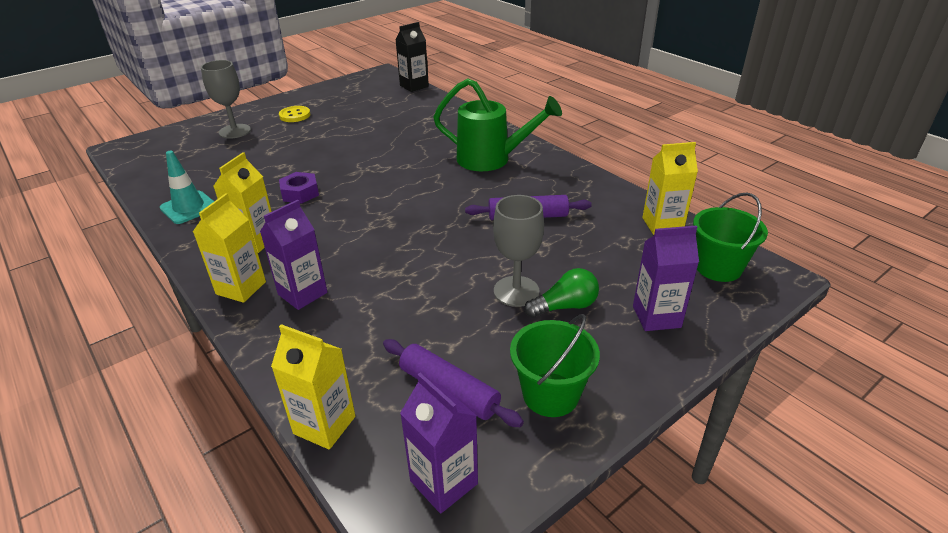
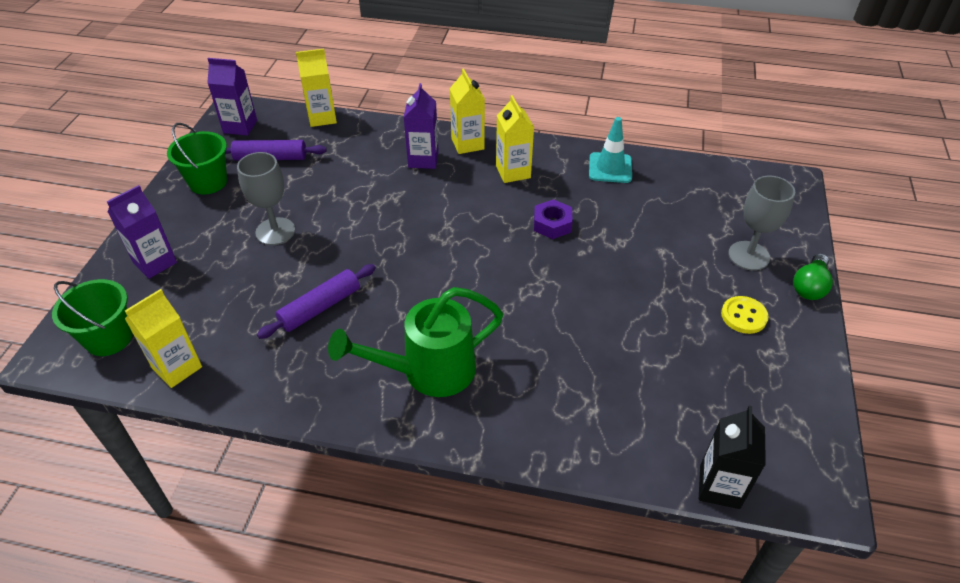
camera: 140 degrees right, 10 degrees up
green light bulb [524,268,599,318] -> green light bulb moved to [793,253,833,300]

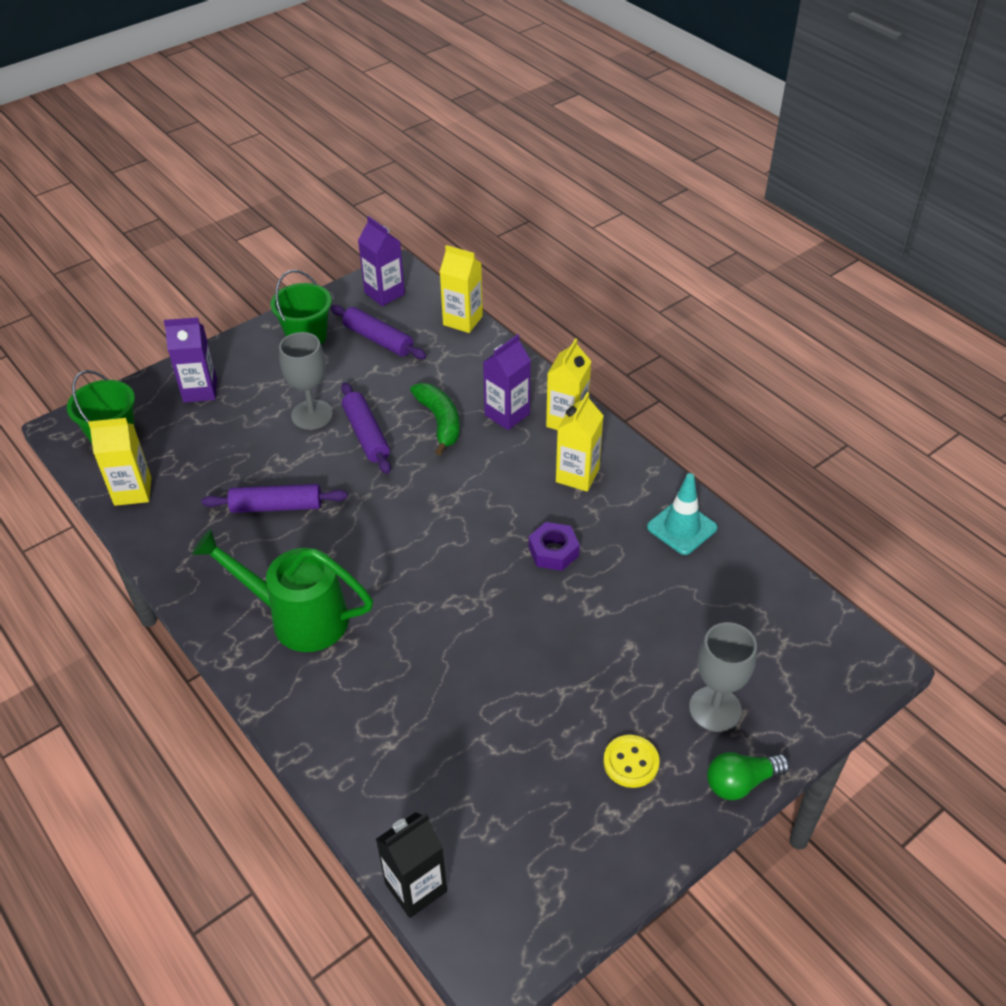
camera: 40 degrees right, 0 degrees up
none -> purple rolling pin [341,383,391,474]
none -> green banana [410,383,460,455]

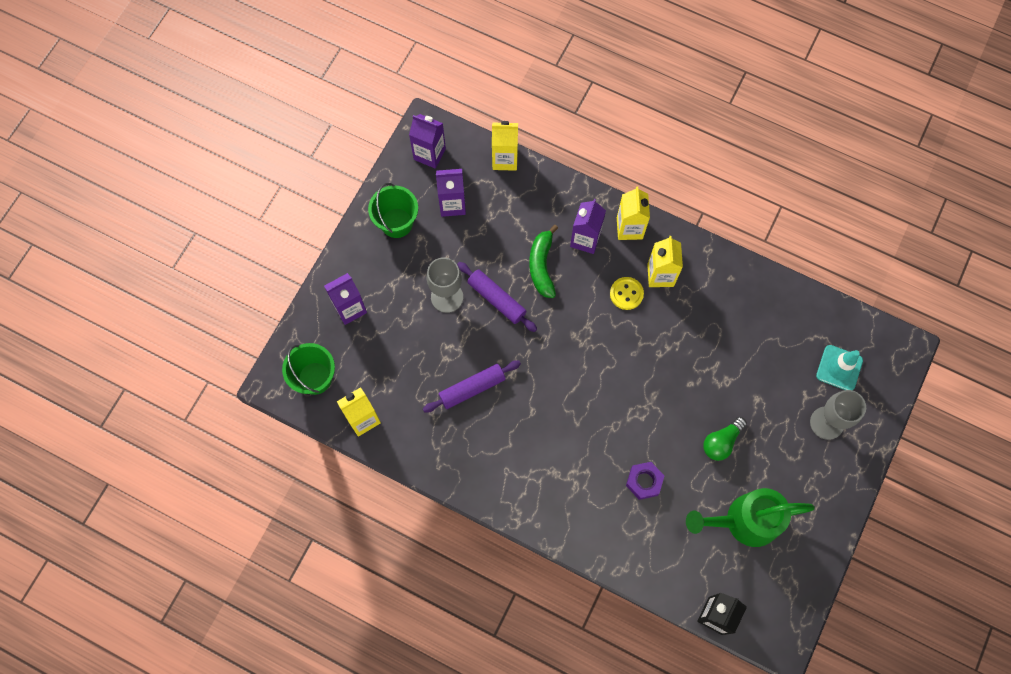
camera: 25 degrees left, 25 degrees up
green watering can [192,529,373,652] -> green watering can moved to [686,488,815,547]
purple rolling pin [331,305,427,359] -> purple carton [436,169,466,217]
green banana [410,383,460,455] -> green banana turned 135 degrees counterclockwise [529,225,558,298]
purple nut [529,522,580,571] -> purple nut moved to [626,462,664,500]
yellow button [603,735,660,788] -> yellow button moved to [610,277,644,310]
turquoise traffic cone [647,473,717,555] -> turquoise traffic cone moved to [816,345,863,390]
green light bulb [707,752,790,800] -> green light bulb moved to [703,417,747,461]

